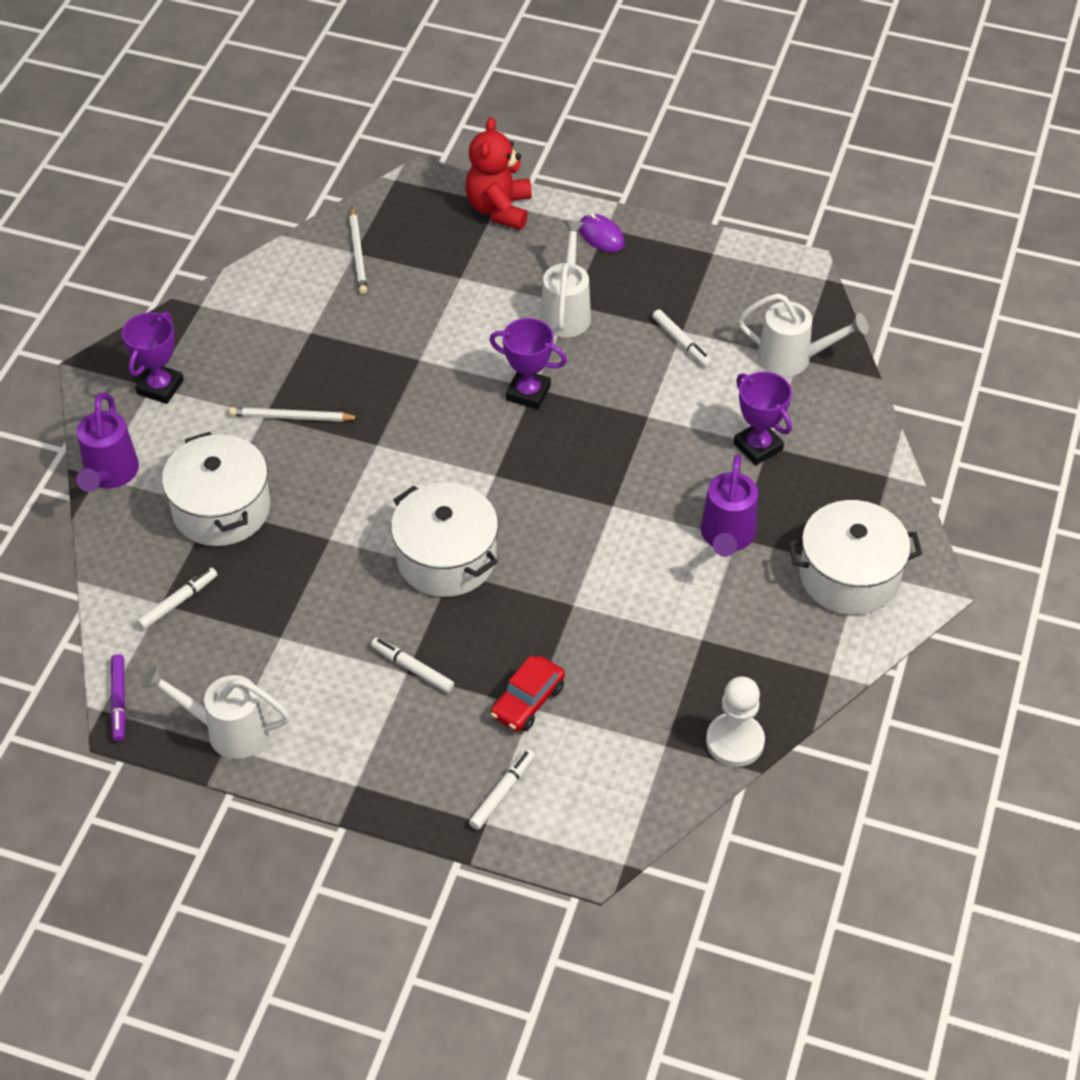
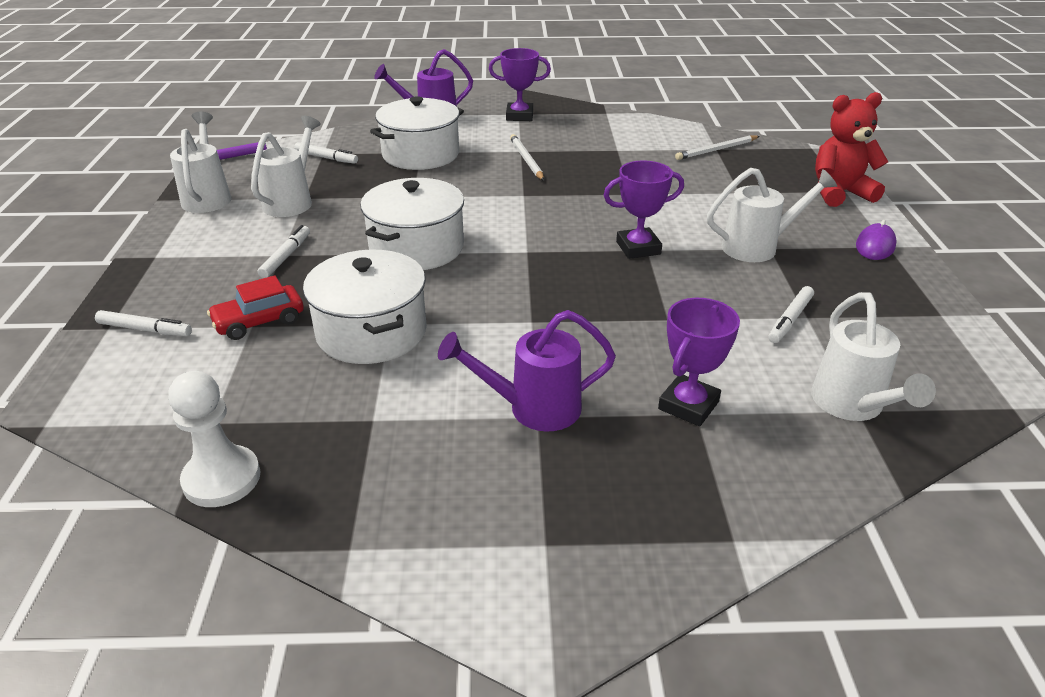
camera: 70 degrees right, 15 degrees down
purple trophy [490,318,567,410] -> purple trophy turned 75 degrees clockwise [604,160,684,259]
red car [490,656,565,732] -> red car turned 45 degrees counterclockwise [207,275,304,340]
white pot [788,500,922,615] -> white pot moved to [303,249,427,364]
none -> white watering can [251,116,321,217]

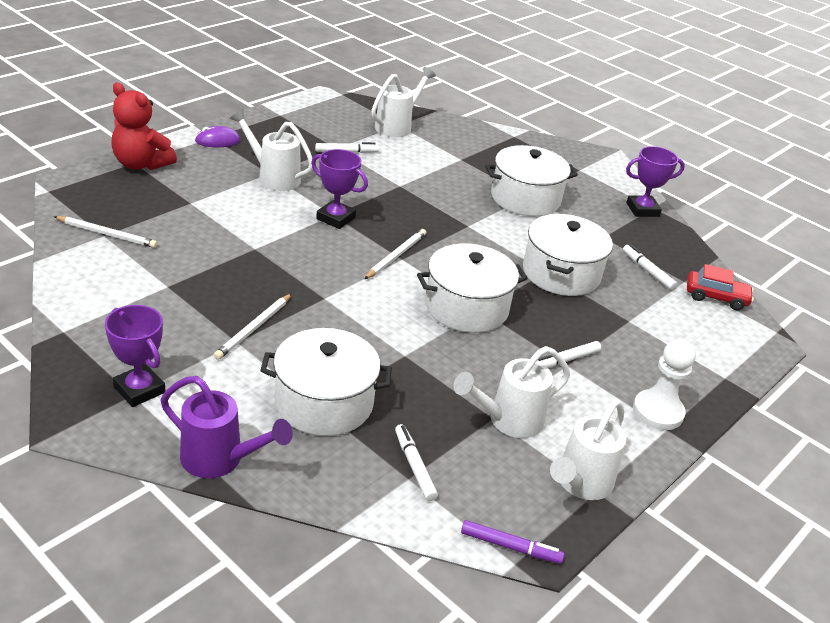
camera: 140 degrees left, 0 degrees up
white marker [95,310,192,336] -> white marker moved to [623,244,677,290]
white pawn [168,371,260,507] -> white pawn moved to [633,339,696,430]
red car [207,275,304,340] -> red car moved to [687,264,754,310]
purple watering can [438,310,616,431] -> white pot [485,145,578,216]
purple trophy [658,298,740,426] -> purple trophy moved to [626,146,685,217]
none -> white pencil [364,229,426,279]

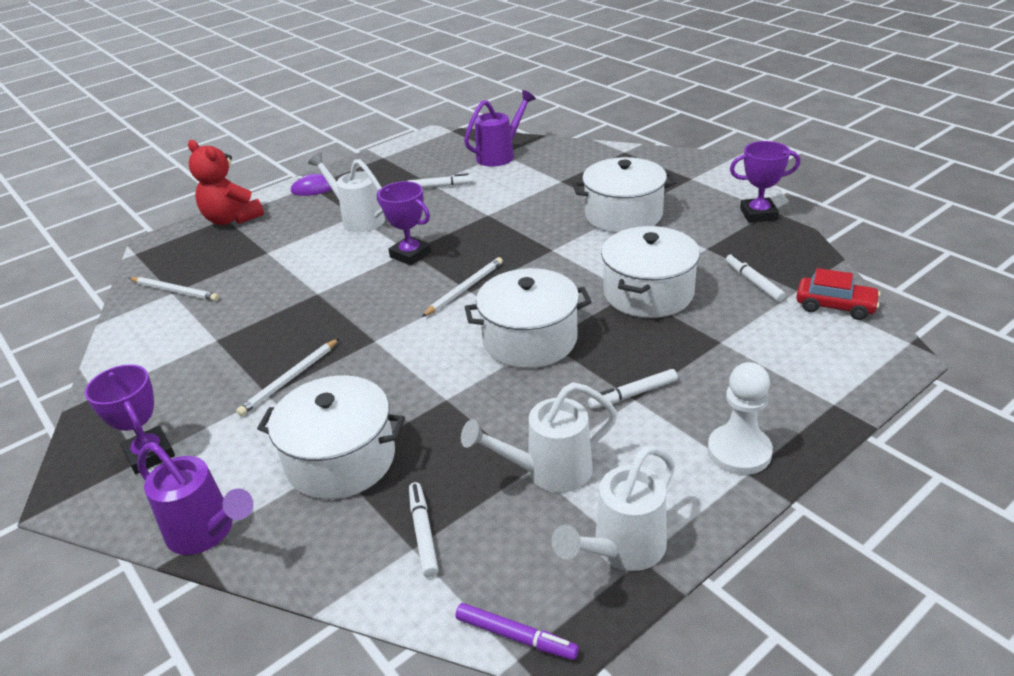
camera: 15 degrees right, 0 degrees up
white watering can [371,67,436,137] -> purple watering can [464,90,536,167]

